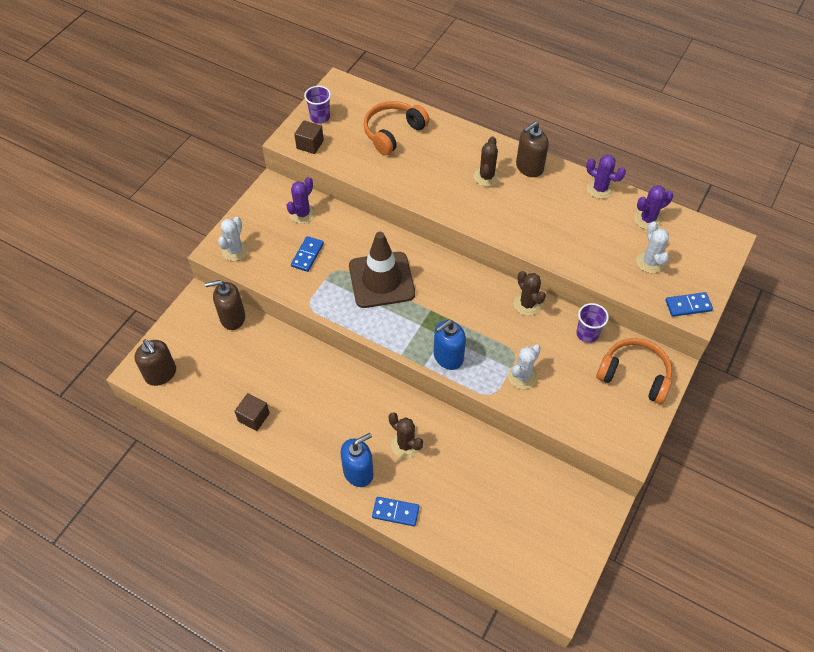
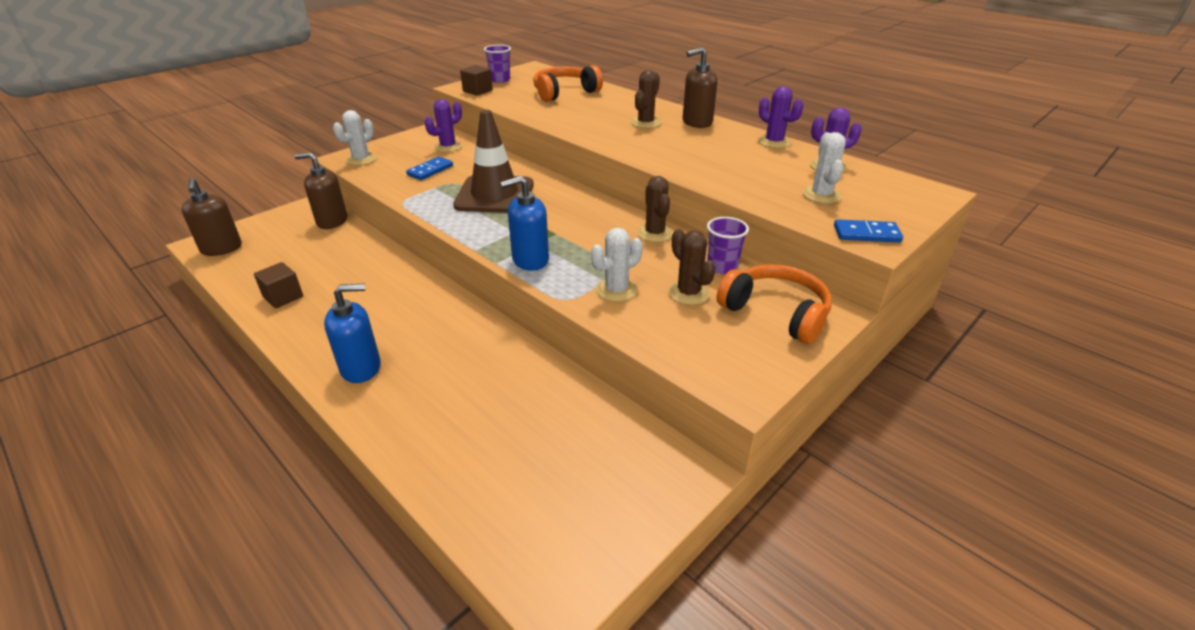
camera: 15 degrees right, 20 degrees down
blue domino [372,497,419,526] -> none
brown cactus [388,412,423,458] -> brown cactus moved to [668,229,716,305]

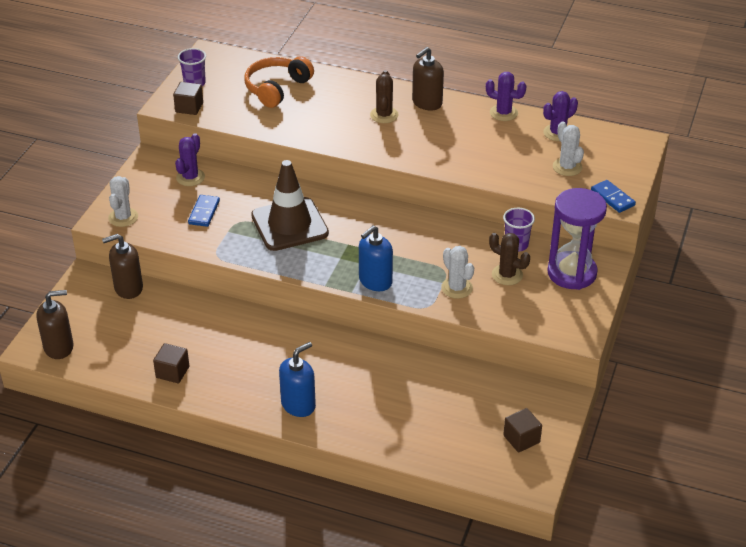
camera: 25 degrees left, 5 degrees up
brown soap dispenser [181,178,242,256] -> brown soap dispenser turned 60 degrees counterclockwise [36,290,74,359]
white cactus [591,228,643,302] -> white cactus turned 60 degrees counterclockwise [441,246,474,299]
brown cactus [637,176,673,242] -> none
orange headphones [716,264,832,344] -> purple hourglass [547,188,607,290]
blue domino [834,219,903,242] -> blue domino turned 75 degrees clockwise [591,180,636,213]
none -> brown cube [503,408,542,453]

